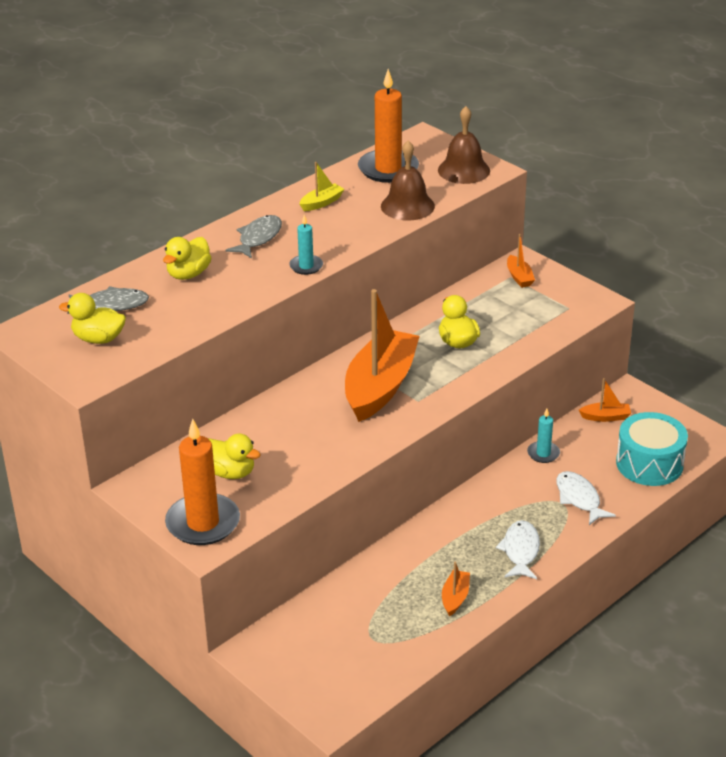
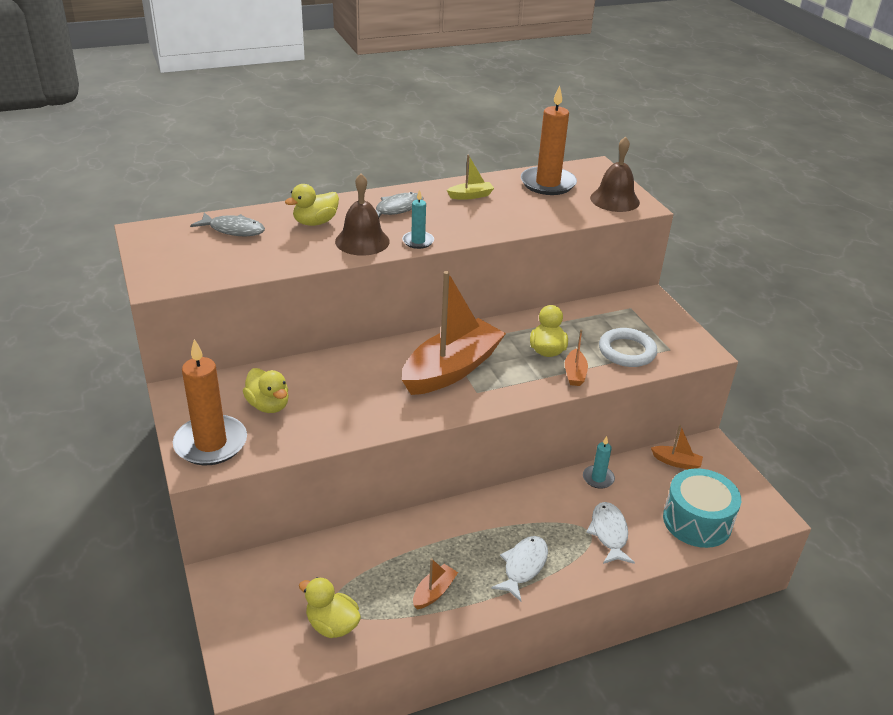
camera: 20 degrees right, 0 degrees up
yellow duck [59,293,126,344] -> yellow duck moved to [299,577,361,638]
brown bell [381,140,435,220] -> brown bell moved to [335,173,390,256]
orange boat [507,234,535,288] -> orange boat moved to [565,330,588,386]
none -> white ring [599,328,657,367]

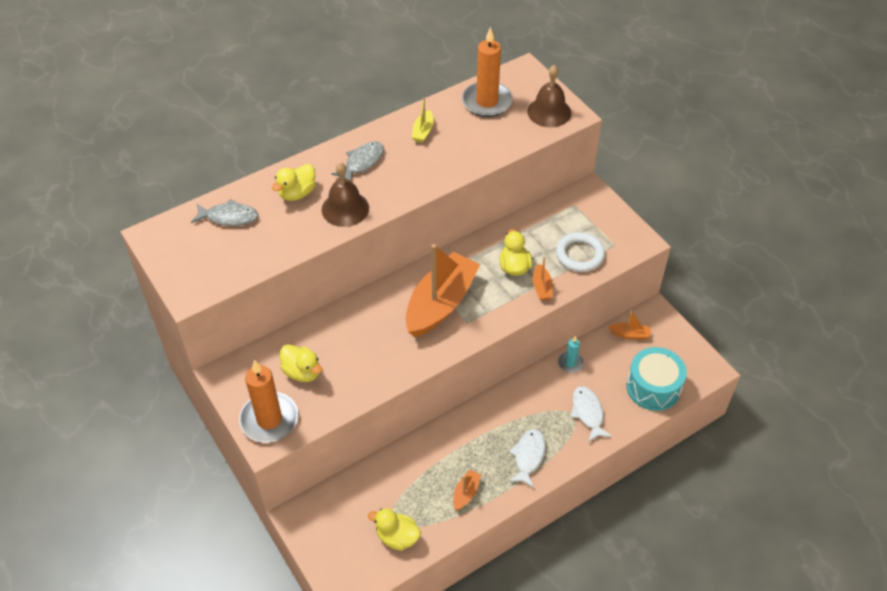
camera: 10 degrees left, 15 degrees up
turquoise candle [402,189,434,249] -> none
yellow boat [447,155,494,200] -> yellow boat turned 135 degrees clockwise [412,97,434,143]

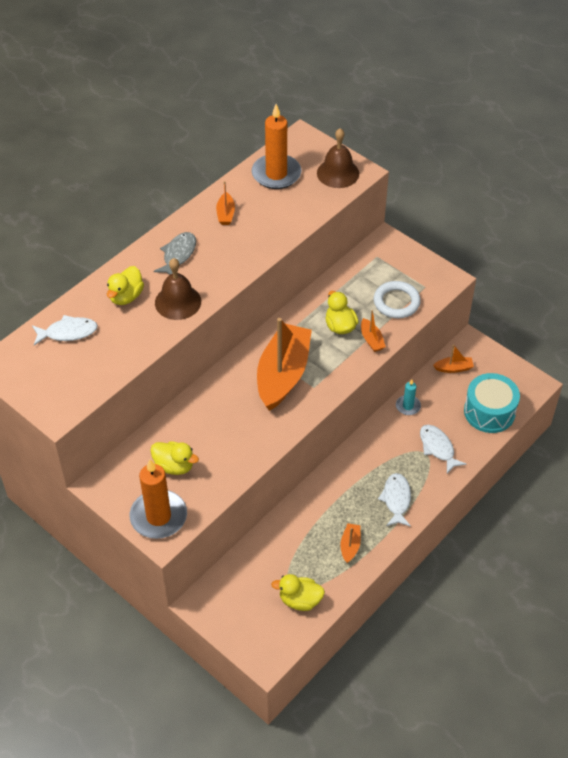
camera: 15 degrees left, 0 degrees up
grey fish [191,199,258,226] -> white fish [32,315,98,345]
yellow boat [412,97,434,143] -> orange boat [216,181,235,225]

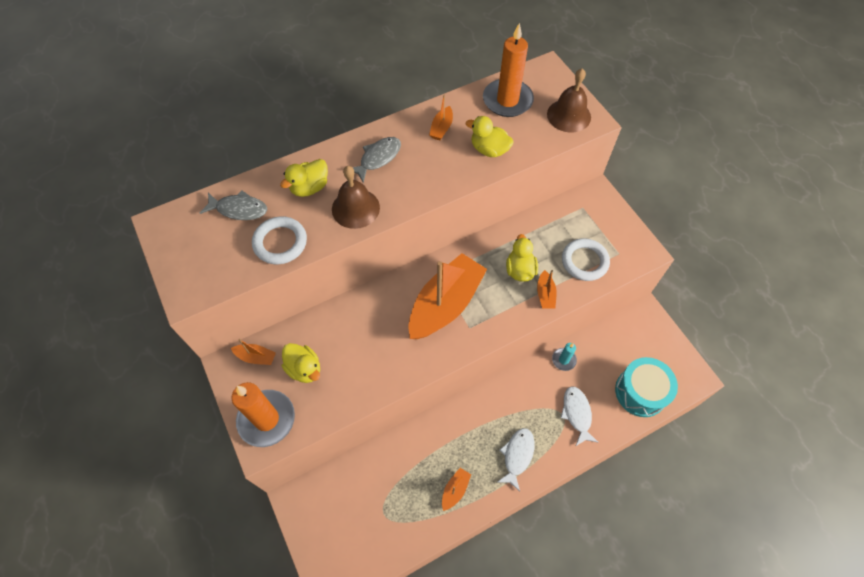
camera: 20 degrees right, 10 degrees up
white fish [32,315,98,345] -> grey fish [200,190,267,220]
yellow duck [271,574,325,611] -> yellow duck moved to [466,116,514,157]
orange boat [433,344,474,373] -> orange boat moved to [231,339,276,365]
none -> white ring [252,216,307,264]

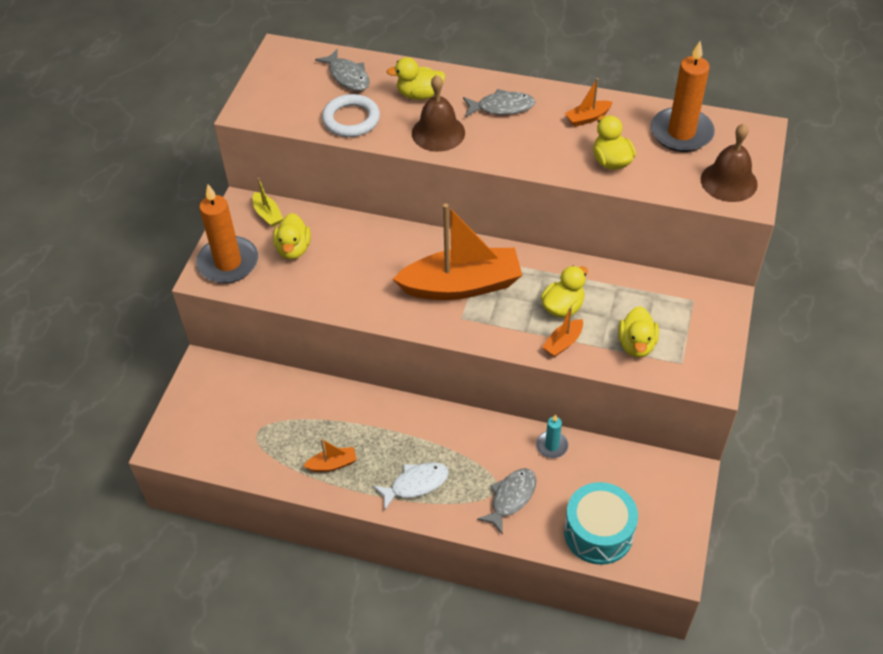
camera: 45 degrees right, 10 degrees down
orange boat [231,339,276,365] -> yellow boat [253,178,283,227]
white fish [561,386,599,446] -> grey fish [477,468,536,535]
white ring [562,238,610,281] -> yellow duck [618,306,659,358]

